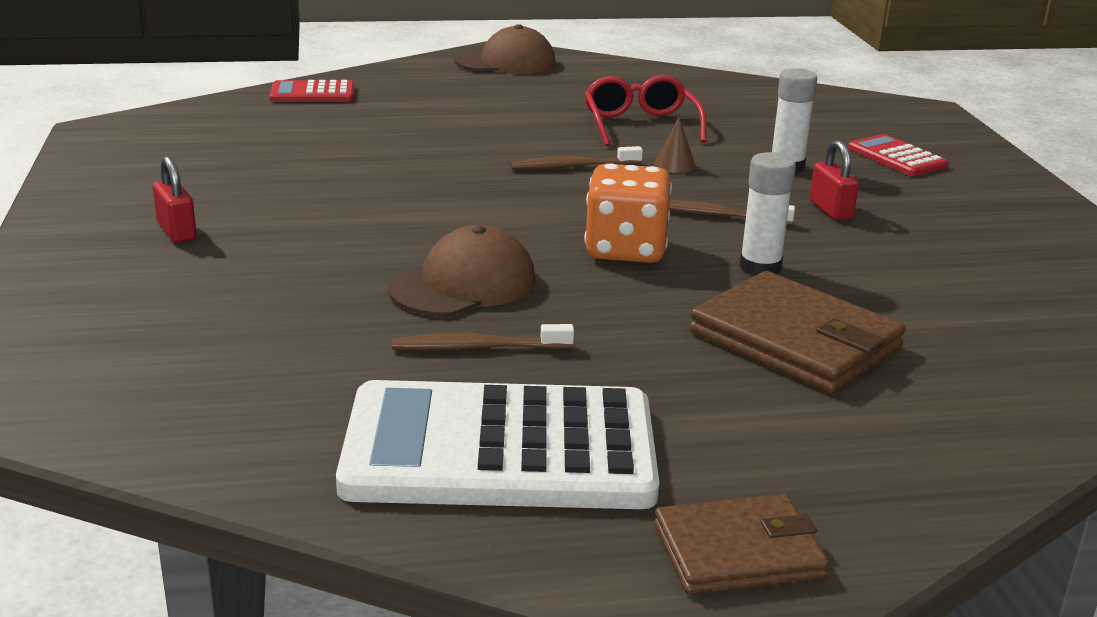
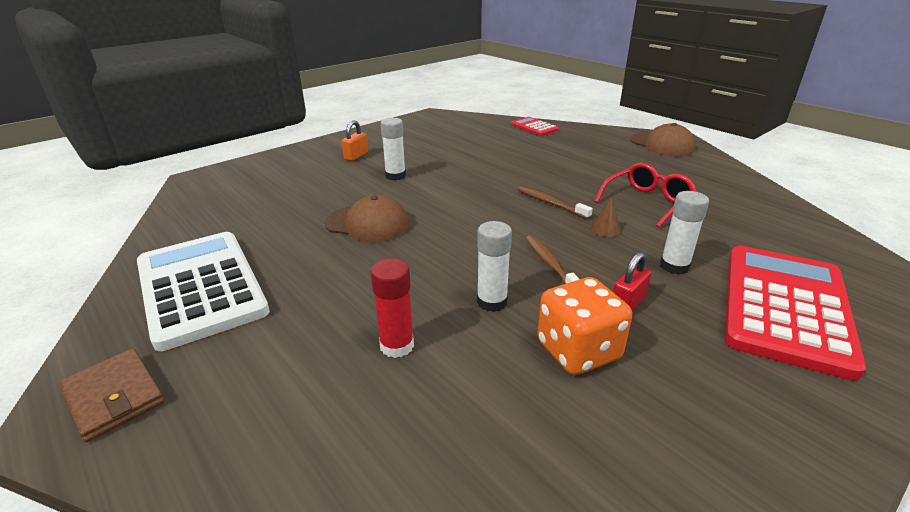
camera: 60 degrees right, 5 degrees up
red padlock [153,156,197,243] -> orange padlock [342,120,368,161]
brown toothbrush [392,324,574,350] -> none
orange dice [584,163,672,263] -> orange dice moved to [537,277,632,375]
brown wallet [689,271,906,394] -> red glue stick [371,258,414,358]
red calculator [848,134,948,176] -> red calculator [725,246,866,381], size x2.13
none -> white glue stick [380,118,406,180]

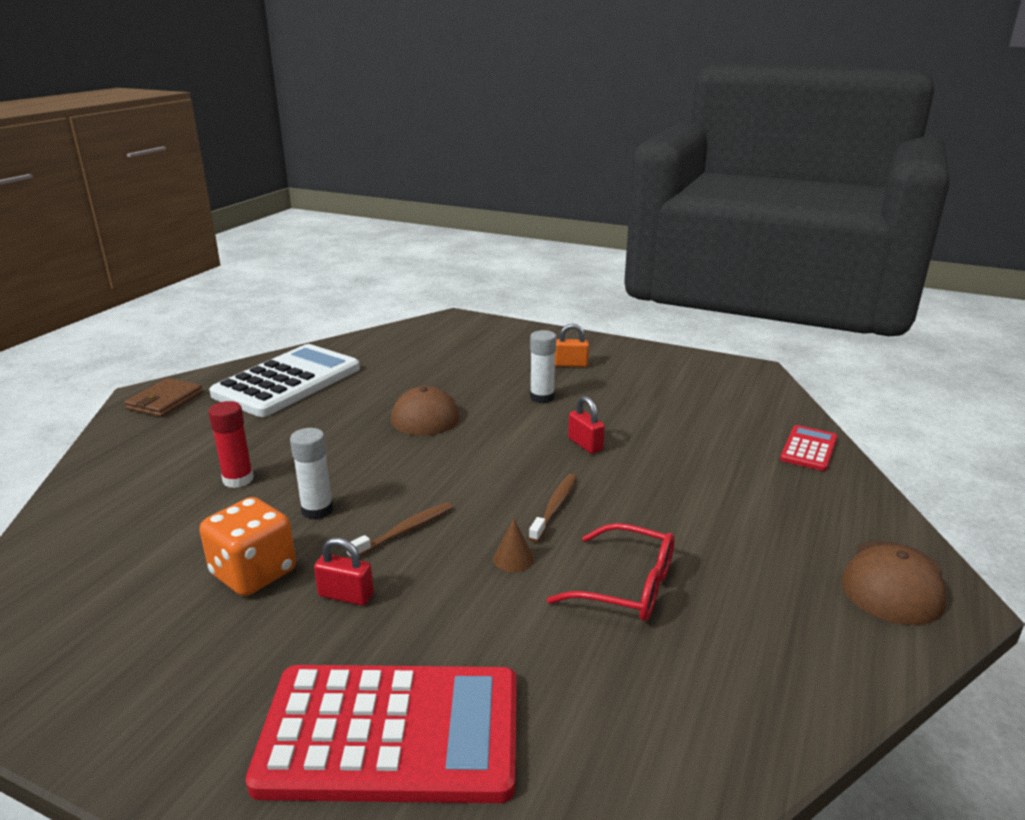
camera: 65 degrees right, 5 degrees down
white glue stick [660,191,709,275] -> none
none -> red padlock [568,396,605,454]

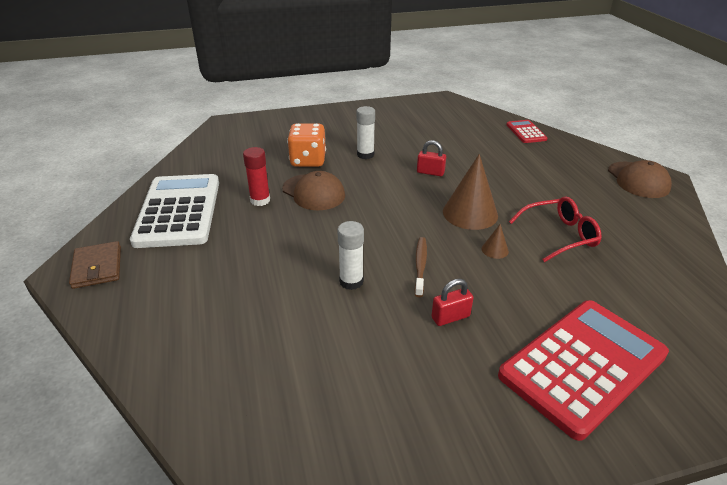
camera: 40 degrees left, 10 degrees up
orange dice [199,497,296,596] -> orange dice moved to [287,123,326,167]
red glue stick [208,401,254,488] -> red glue stick moved to [243,147,270,206]
brown toothbrush [529,474,577,542] -> brown cone [443,154,498,230]
orange padlock [555,324,589,367] -> none

